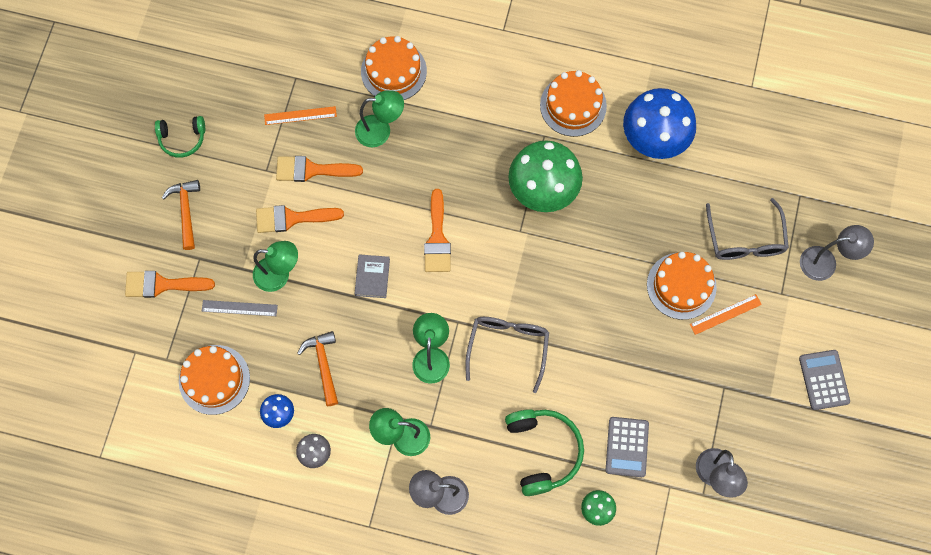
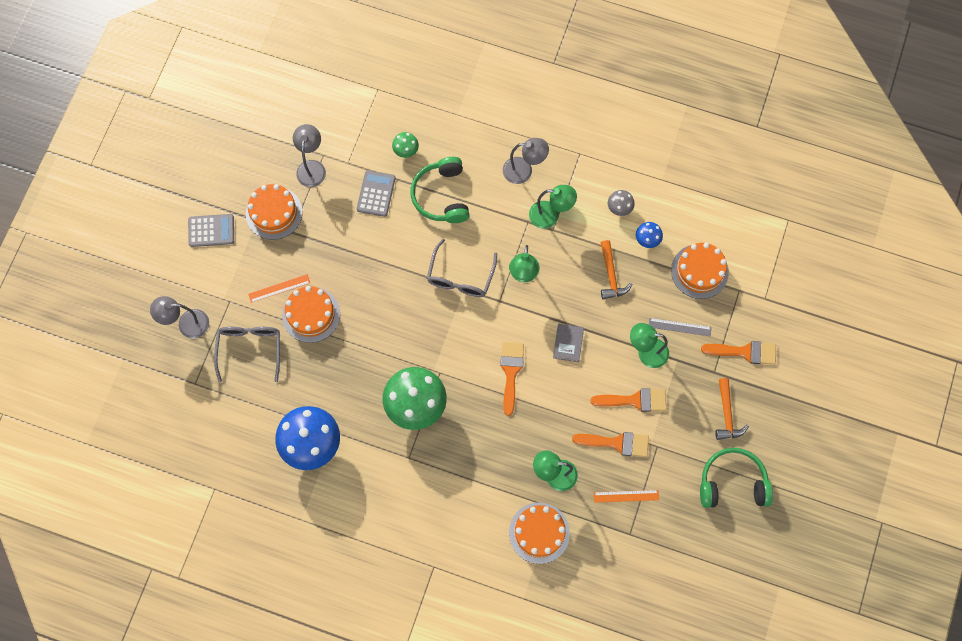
camera: 175 degrees left, 0 degrees up
green headphones [155,116,205,158] -> green headphones [700,448,773,508], size x1.60
orange cake [540,70,607,137] -> orange cake moved to [246,184,303,240]
grey calculator [799,350,850,410] -> grey calculator turned 90 degrees counterclockwise [188,214,234,247]

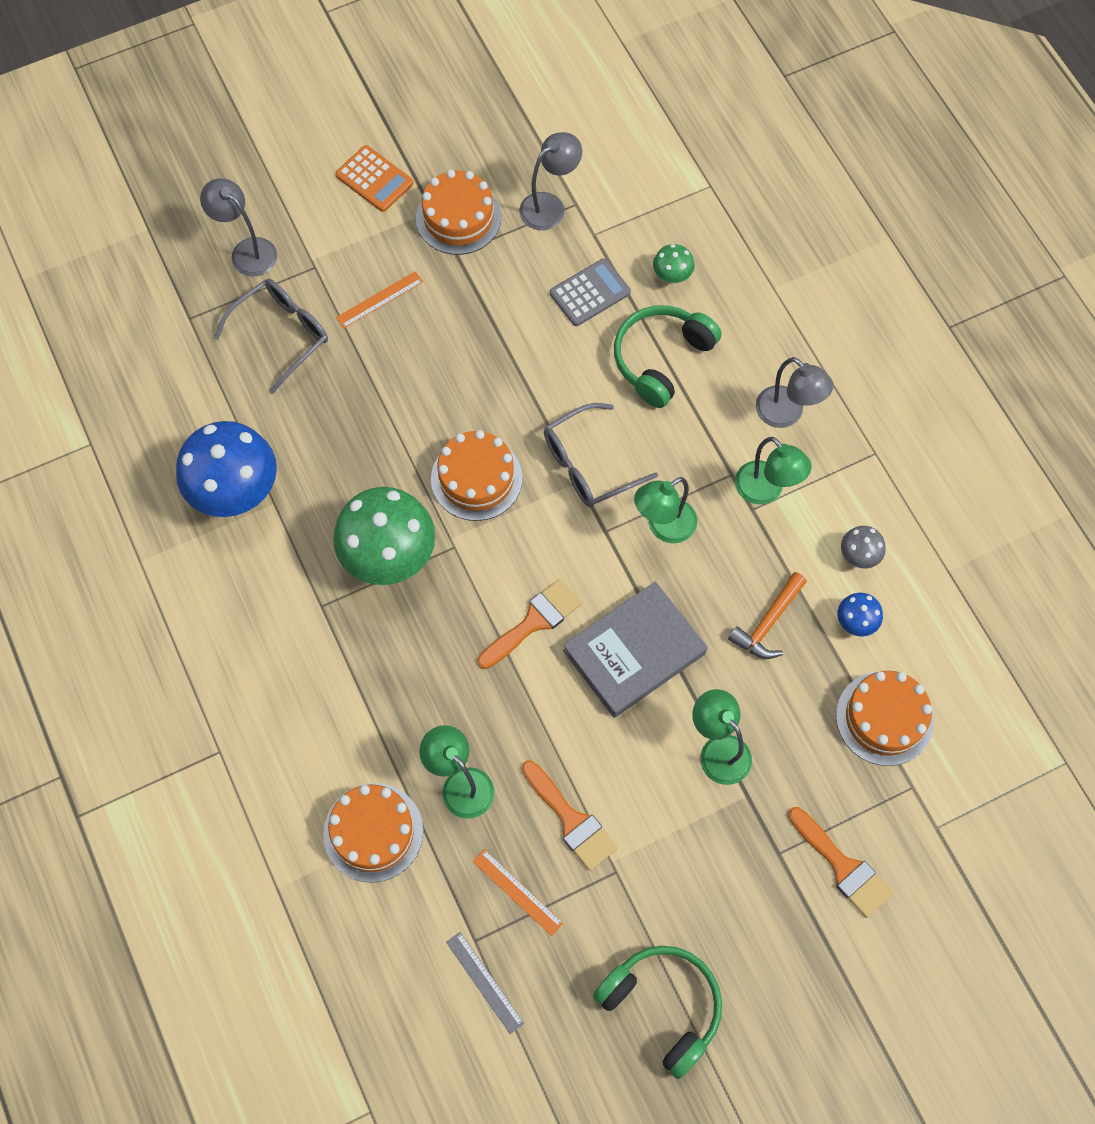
camera: 45 degrees right, 5 degrees down
grey calculator [188,214,234,247] -> orange calculator [335,145,413,212]
orange ruler [248,274,310,303] -> orange ruler turned 60 degrees counterclockwise [336,271,423,328]
orange cake [282,286,340,343] -> orange cake moved to [431,430,523,521]
grey book [553,324,584,362] -> grey book [563,581,707,717], size x2.01
orange brush [590,388,666,412] -> none
grey ruler [649,318,712,337] -> grey ruler moved to [446,932,524,1034]
orange hammer [715,378,749,440] -> none

